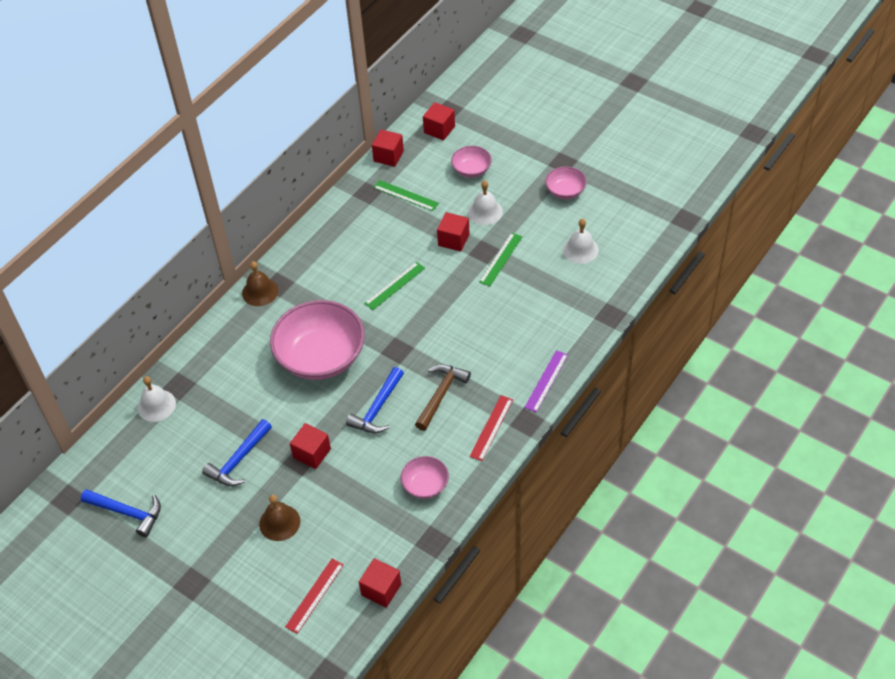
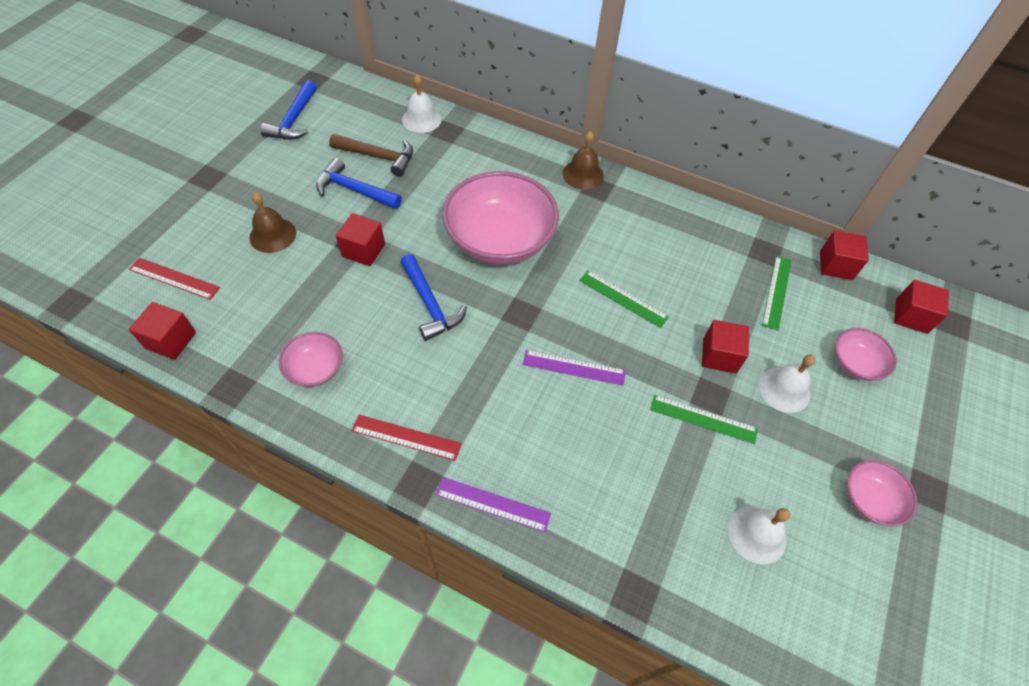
camera: 75 degrees right, 5 degrees up
blue hammer [346,367,404,433] -> blue hammer turned 135 degrees counterclockwise [400,254,467,341]
brown hammer [415,364,471,431] -> brown hammer moved to [329,134,413,177]
none -> purple ruler [523,350,626,385]

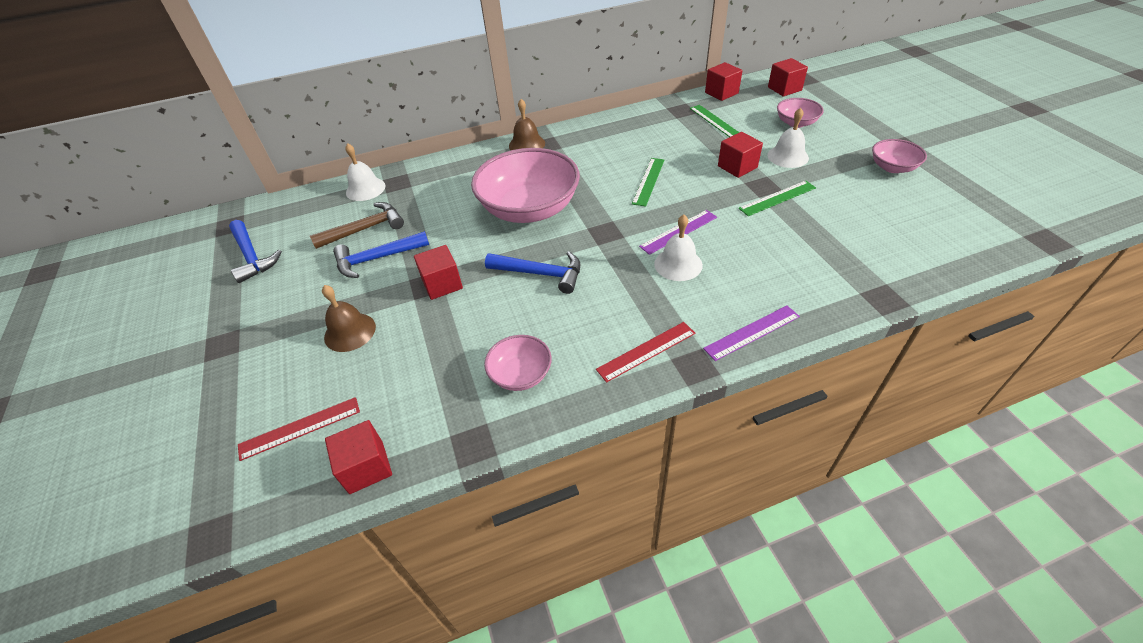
camera: 40 degrees left, 10 degrees down
green ruler [579,270,669,328] -> green ruler turned 60 degrees counterclockwise [632,158,664,207]
white bell [728,506,790,565] -> white bell moved to [654,215,703,281]

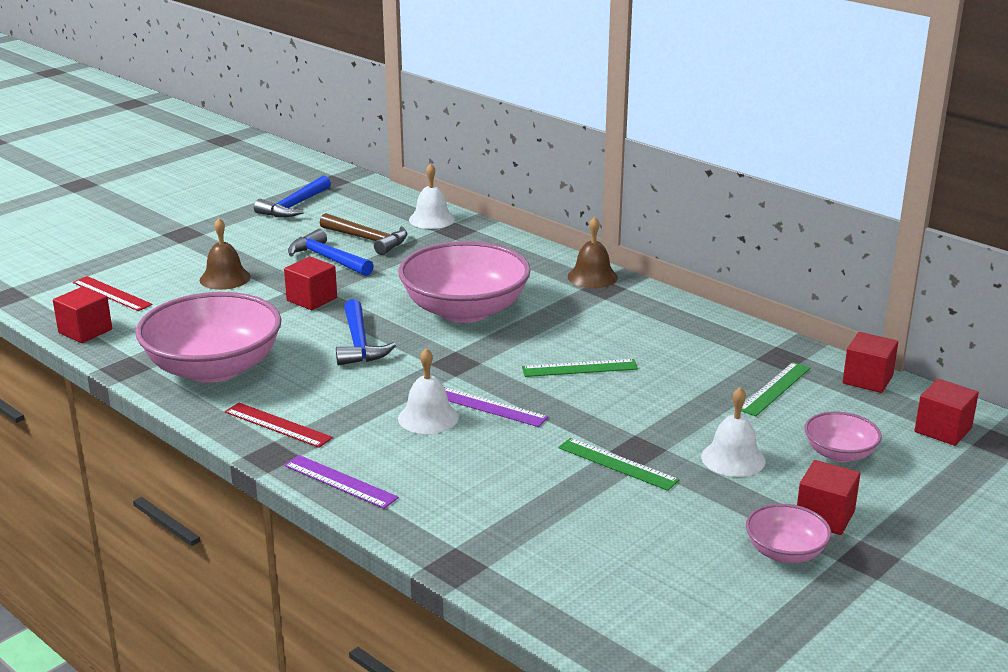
camera: 60 degrees right, 20 degrees down
pink bowl [484,335,552,391] -> pink bowl [136,292,282,383], size x2.09
red cube [718,132,763,178] -> red cube moved to [797,460,860,535]

